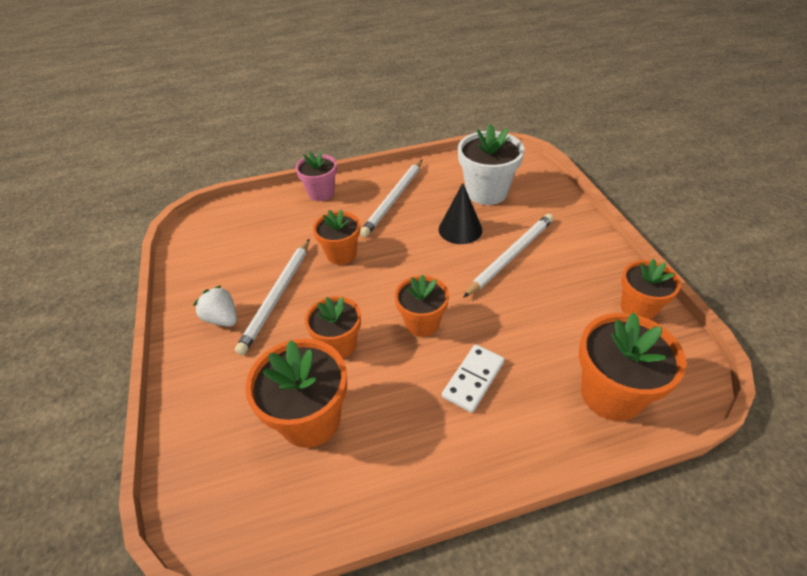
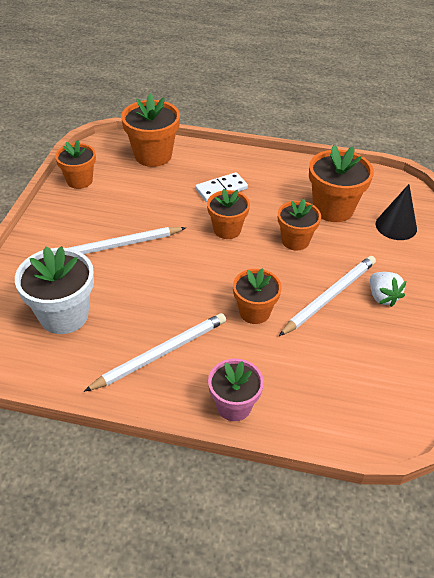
camera: 155 degrees left, 0 degrees up
black cone [439,183,482,244] -> black cone moved to [376,184,417,240]

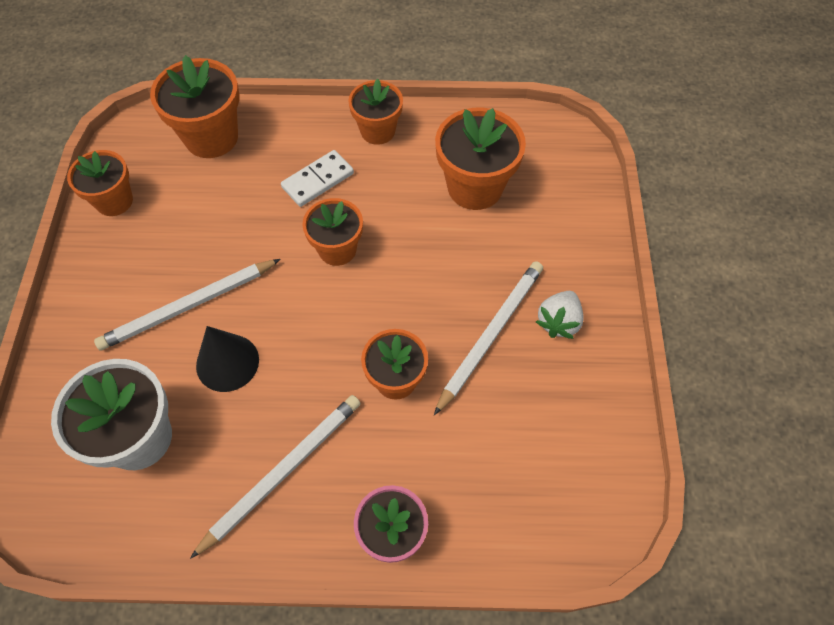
camera: 10 degrees left, 15 degrees up
orange flower pot [278,199,321,250] -> orange flower pot moved to [348,79,403,145]
white strawberry [370,272,406,307] -> white strawberry turned 60 degrees clockwise [536,291,584,339]
black cone [376,184,417,240] -> black cone moved to [196,326,259,392]

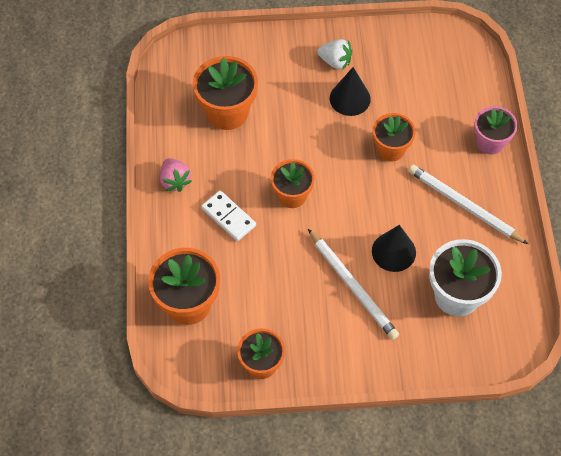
camera: 95 degrees left, 0 degrees up
orange flower pot [348,79,403,145] -> pink strawberry [160,158,192,192]
white pencil [434,261,543,415] -> black cone [330,67,371,116]

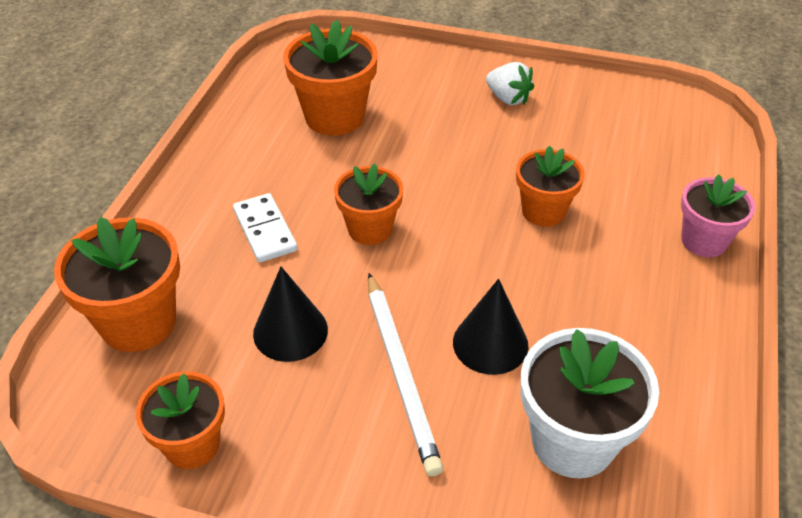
camera: 20 degrees right, 15 degrees down
pink strawberry [160,158,192,192] -> none
black cone [330,67,371,116] -> black cone moved to [253,267,328,362]
white pencil [408,165,528,244] -> none

